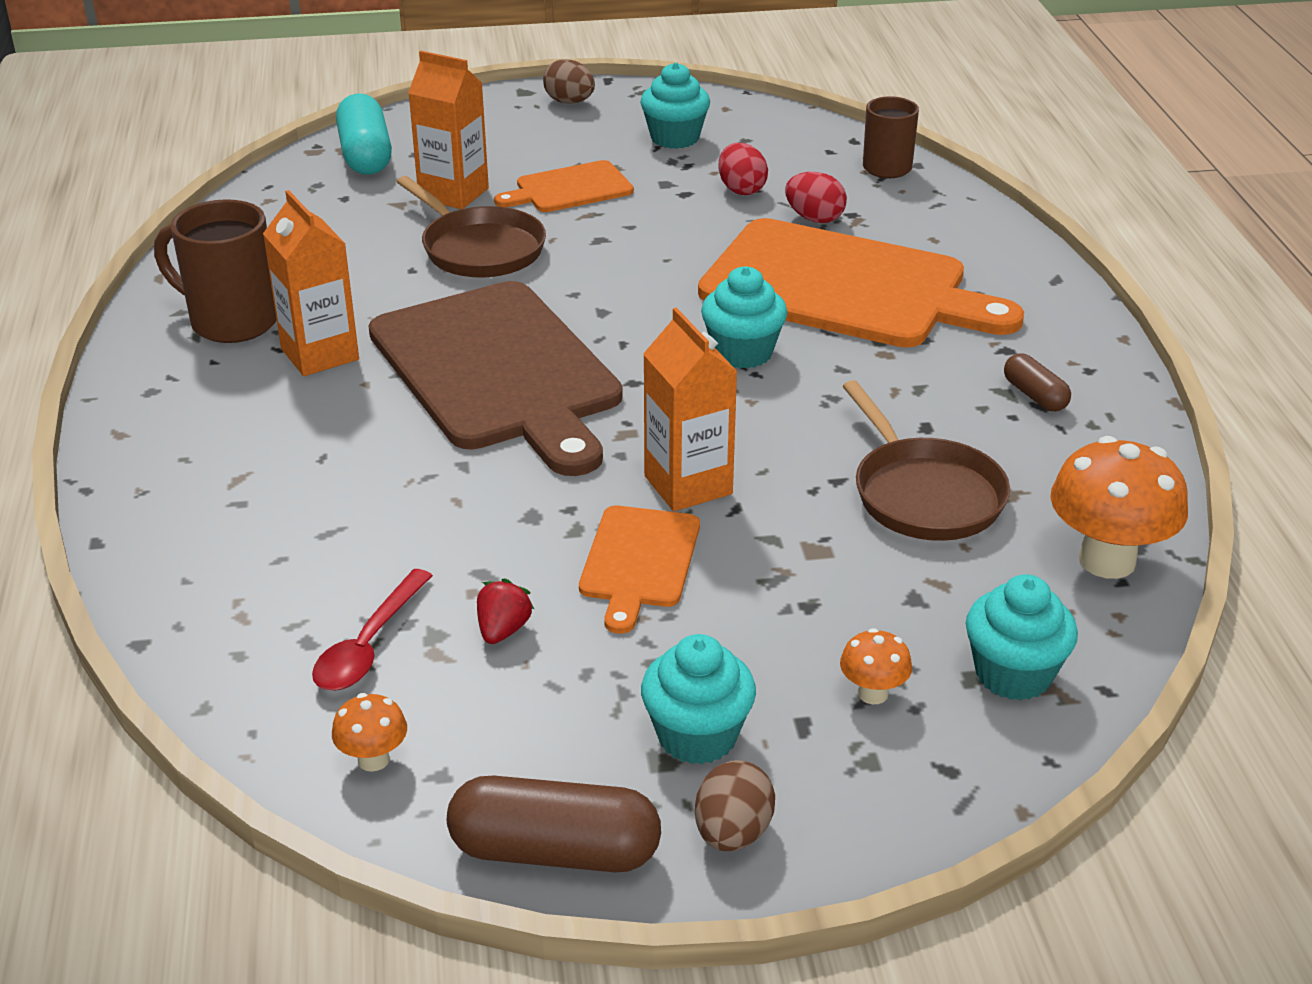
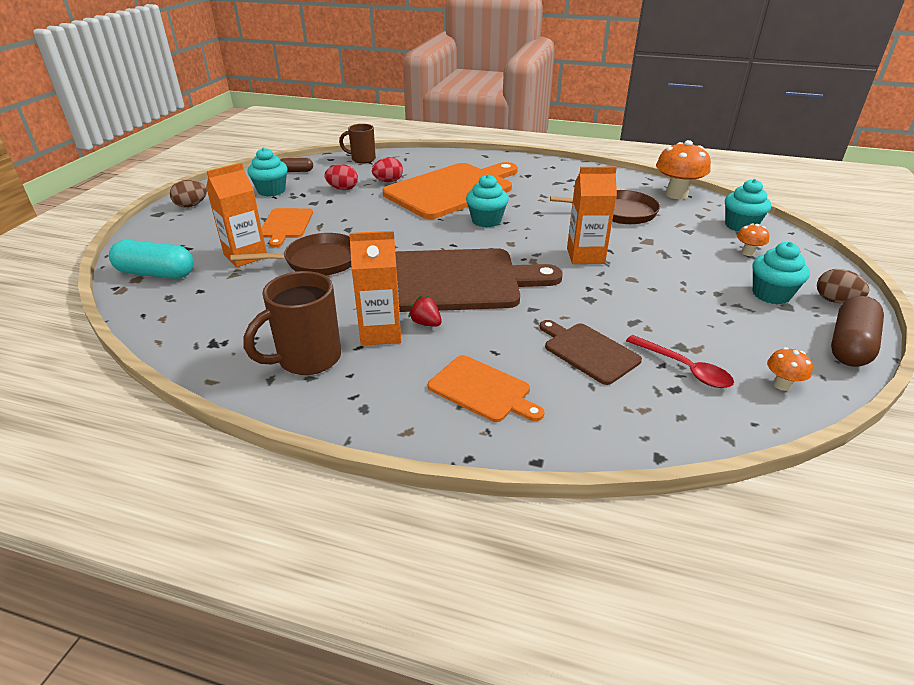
camera: 65 degrees left, 0 degrees up
red strawberry [477,578,534,644] -> red strawberry moved to [408,296,442,326]
orange cutting board [579,505,700,634] -> orange cutting board moved to [428,355,544,422]
brown capsule [1004,353,1071,412] -> brown capsule moved to [280,158,313,172]
none -> brown cutting board [540,320,642,385]

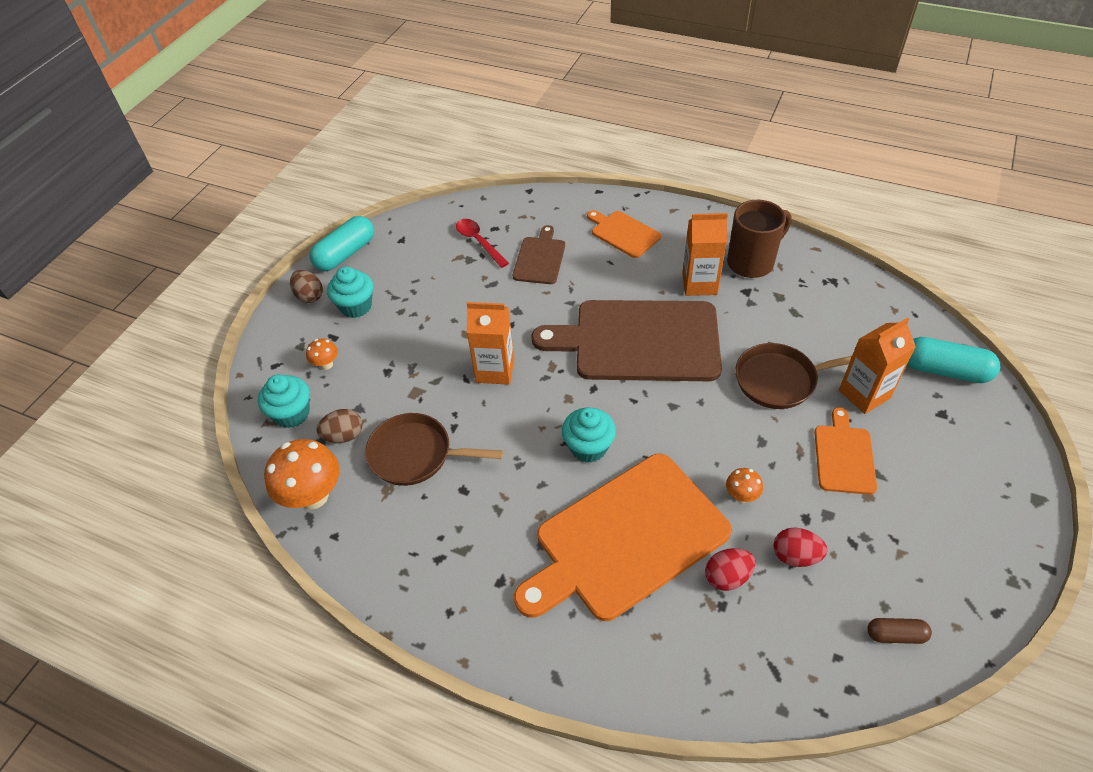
camera: 170 degrees left, 15 degrees up
brown egg [170,180,207,207] -> brown egg moved to [317,409,362,443]
turquoise cupcake [247,147,288,196] -> none
brown mug [339,124,376,163] -> none
red strawberry [408,296,442,326] -> none
brown cutting board [540,320,642,385] -> brown cutting board turned 135 degrees counterclockwise [513,225,565,284]
orange mushroom [767,347,813,391] -> orange mushroom moved to [726,468,763,503]
brown capsule [831,296,884,367] -> turquoise capsule [310,216,374,271]

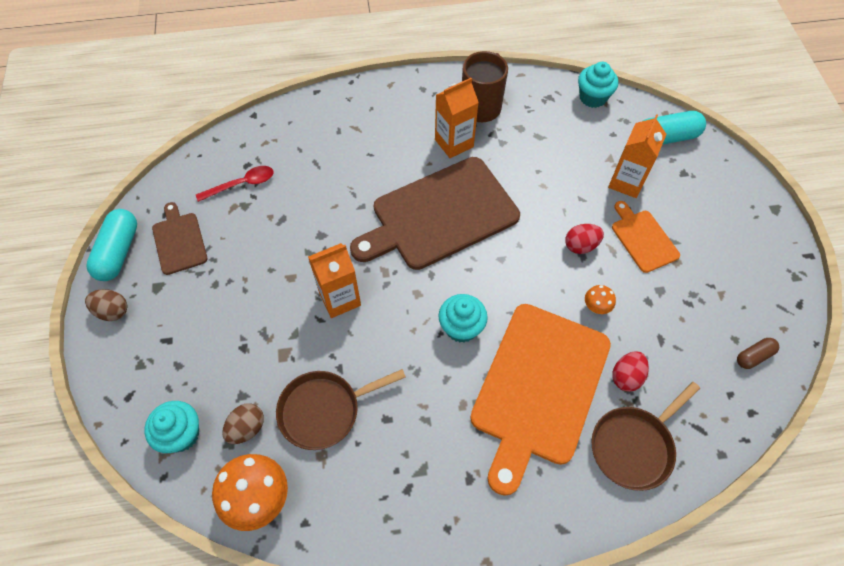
camera: 35 degrees left, 10 degrees up
orange mushroom [306,338,338,370] -> none
turquoise cupcake [327,267,373,318] -> turquoise cupcake moved to [578,62,618,108]
red spoon [456,219,509,268] -> red spoon turned 135 degrees clockwise [196,166,274,202]
brown cutting board [513,225,565,284] -> brown cutting board moved to [152,202,208,275]
orange cutting board [587,210,661,258] -> none
brown pan [735,343,852,409] -> brown pan moved to [592,382,700,491]
red egg [774,528,827,567] -> red egg moved to [565,224,604,254]

